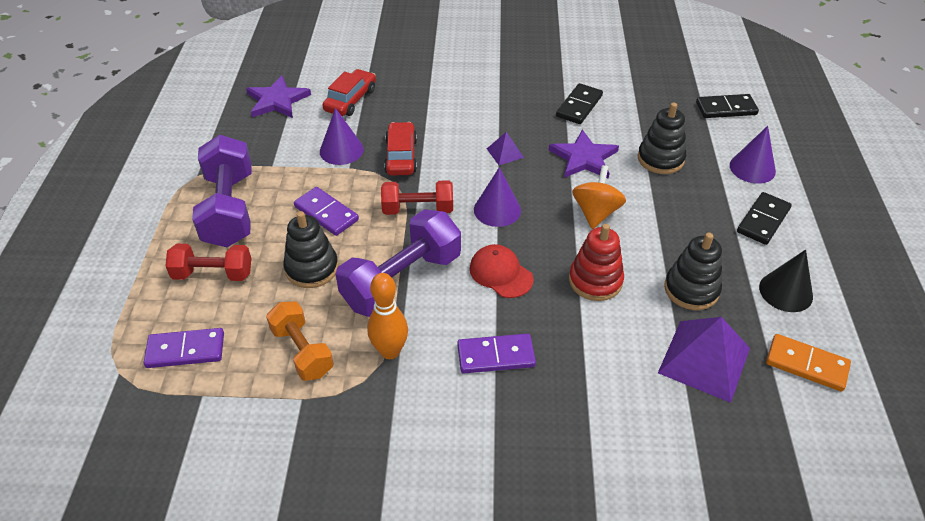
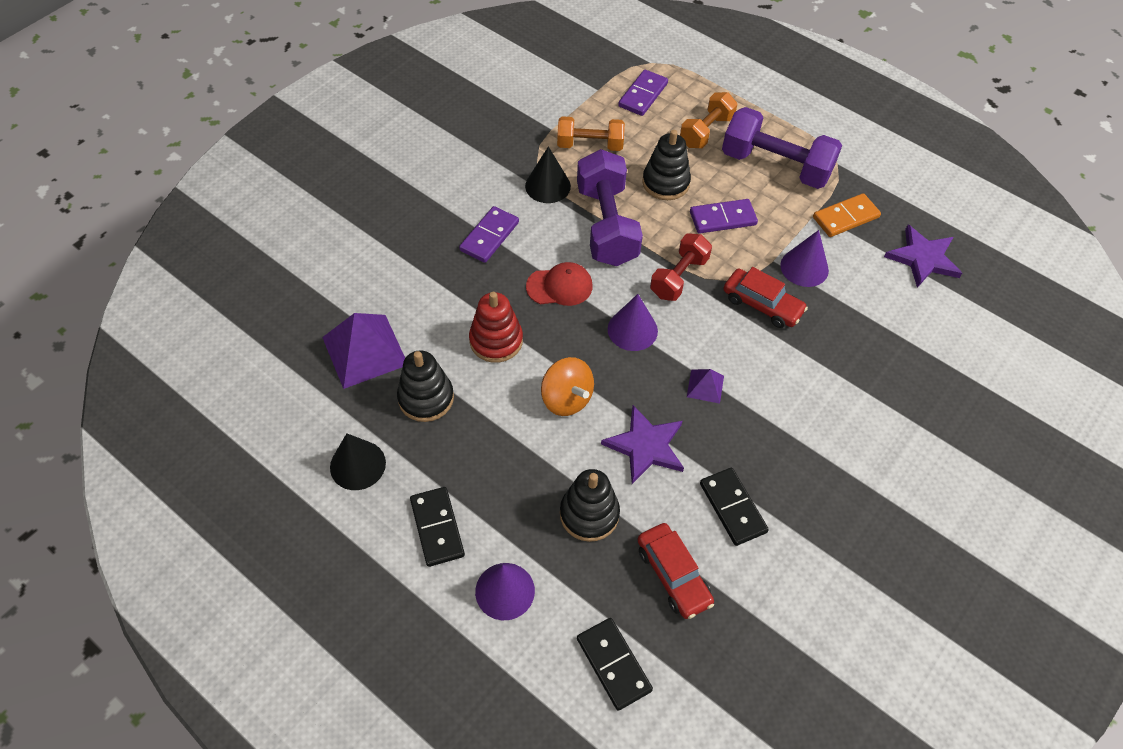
camera: 125 degrees right, 10 degrees up
red dumbbell [165,244,251,281] -> orange dumbbell [680,92,737,148]
red car [322,69,376,116] -> red car moved to [637,523,714,619]
orange bowling pin [368,273,408,359] -> black cone [525,146,571,203]
black domino [696,94,759,118] -> black domino turned 60 degrees counterclockwise [577,618,653,711]
orange domino [766,334,851,392] -> orange domino moved to [813,193,881,237]

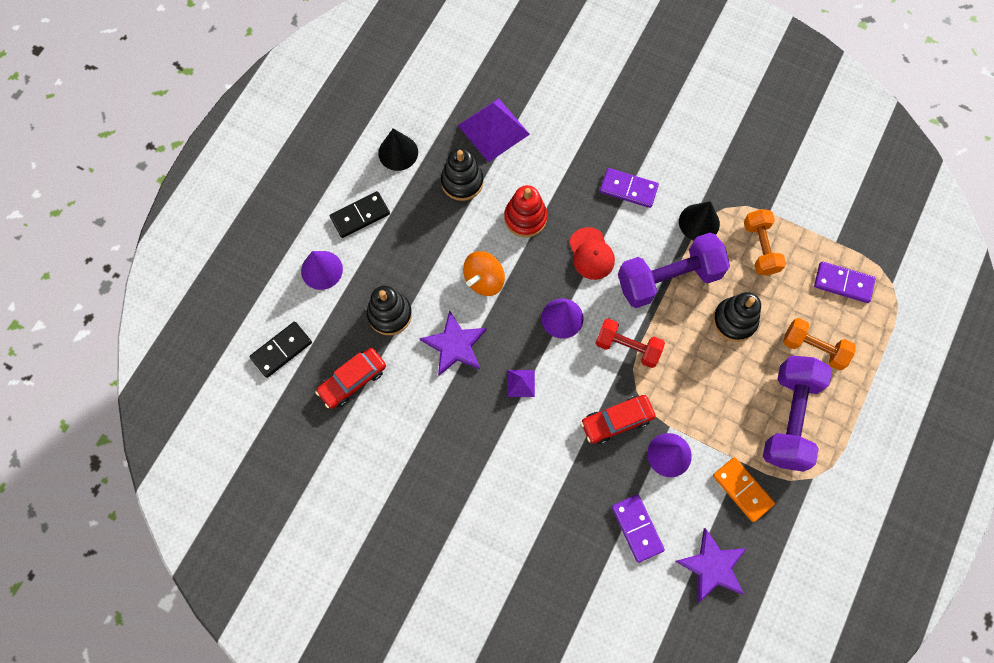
camera: 80 degrees right, 15 degrees up
purple domino [690,199,758,234] -> purple domino moved to [612,494,665,563]
black domino [700,468,769,546] -> none
red car [724,267,808,328] -> red car turned 45 degrees clockwise [581,395,656,444]

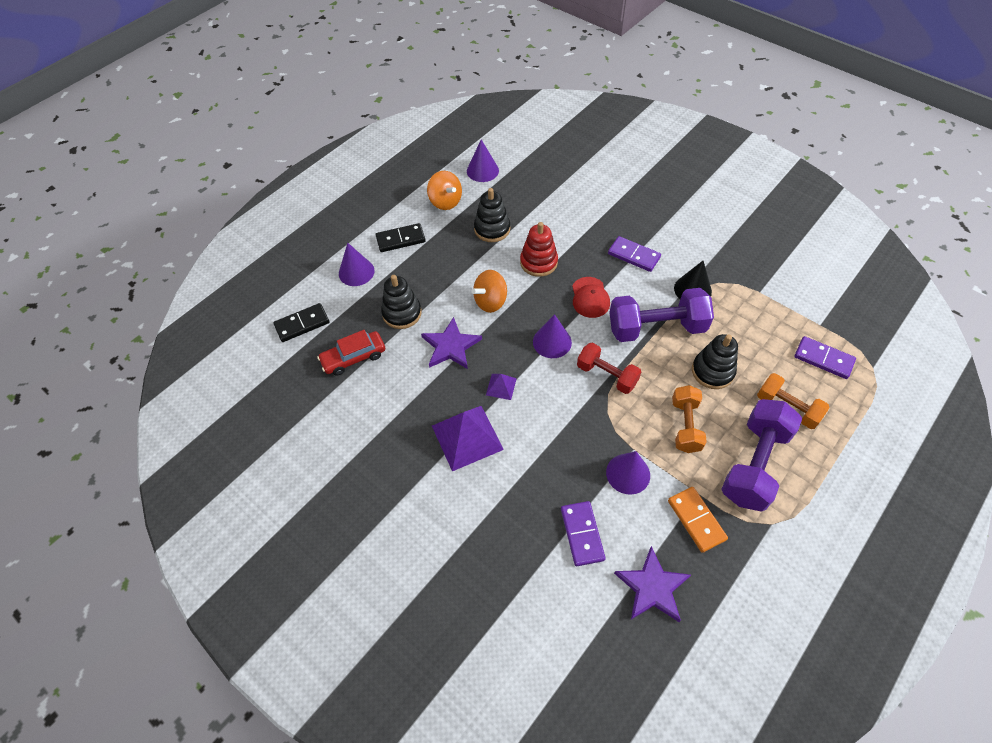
camera: 15 degrees right, 15 degrees down
black cone [378,129,418,171] -> orange spinning top [427,171,462,210]
purple pyramid [458,98,530,162] -> purple pyramid moved to [432,406,504,471]
red car [581,395,656,444] -> none
orange dumbbell [744,209,786,275] -> orange dumbbell moved to [672,385,707,453]
none -> purple cone [467,139,499,182]

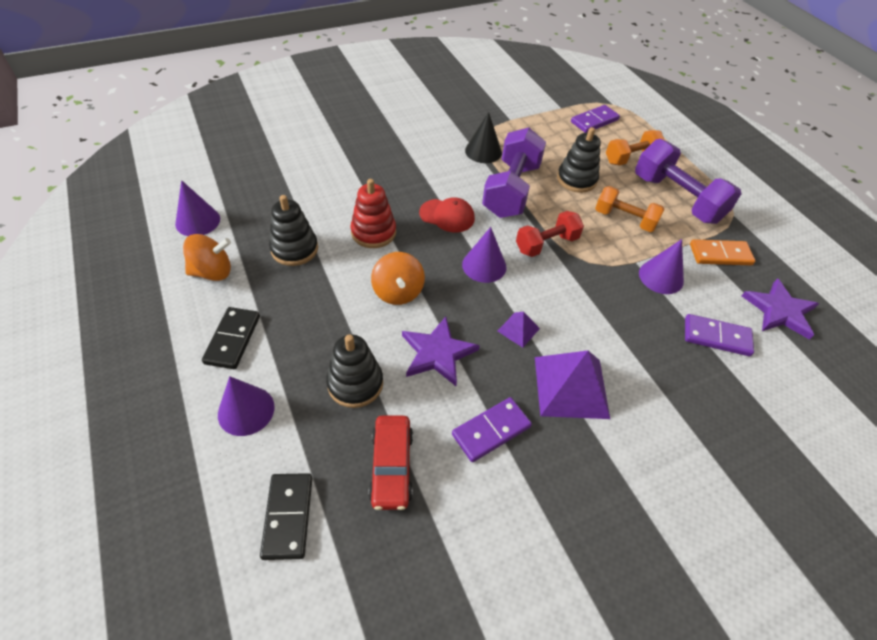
camera: 70 degrees left, 5 degrees down
purple domino [608,236,661,272] -> purple domino moved to [452,397,532,462]

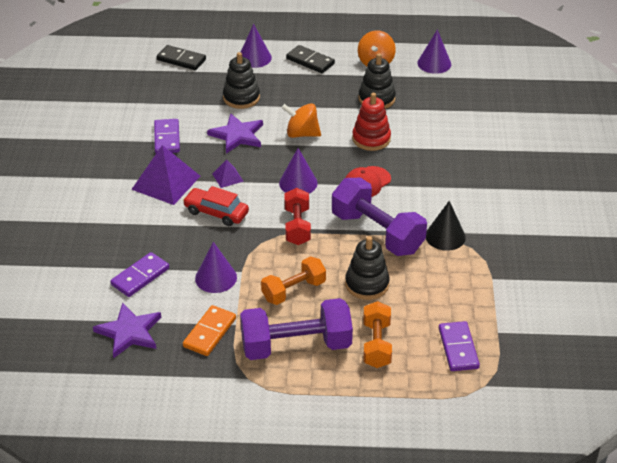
camera: 120 degrees right, 10 degrees down
red car [368,416,413,510] -> red car moved to [183,186,249,226]

